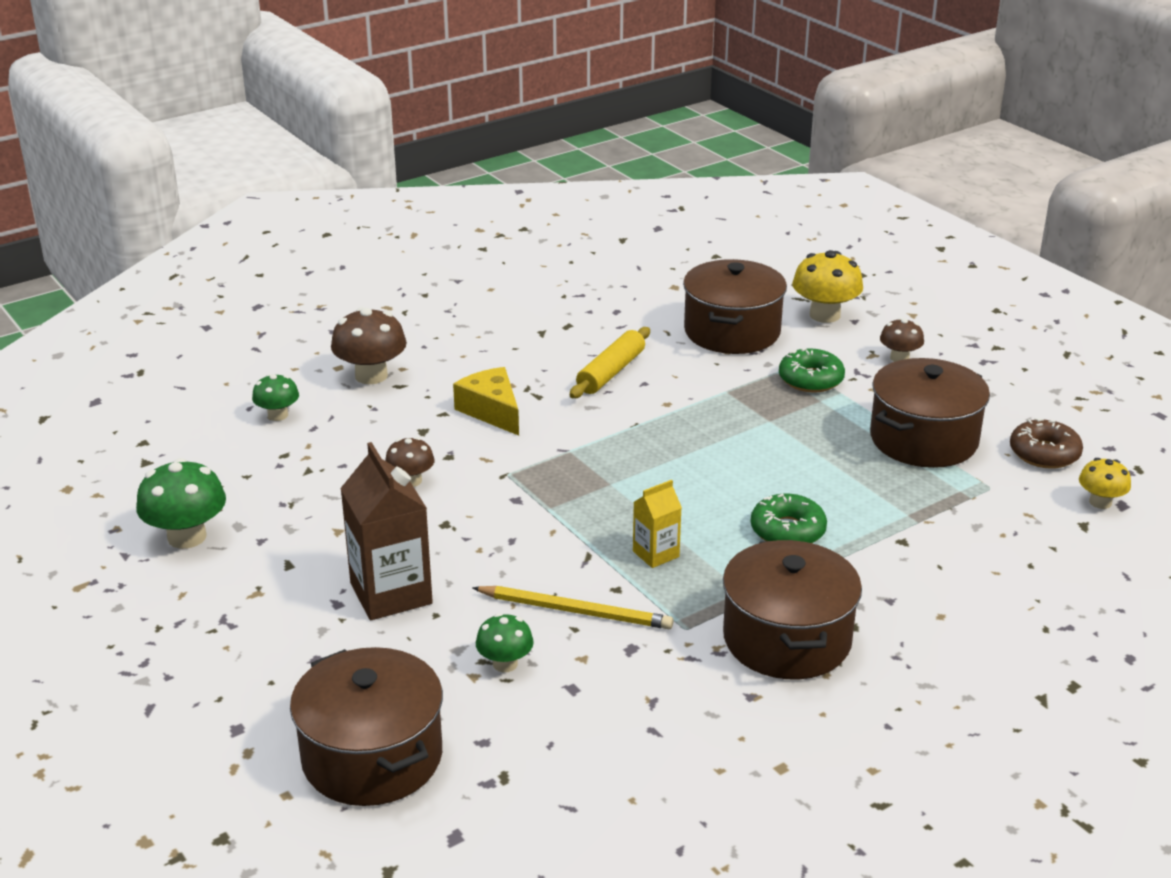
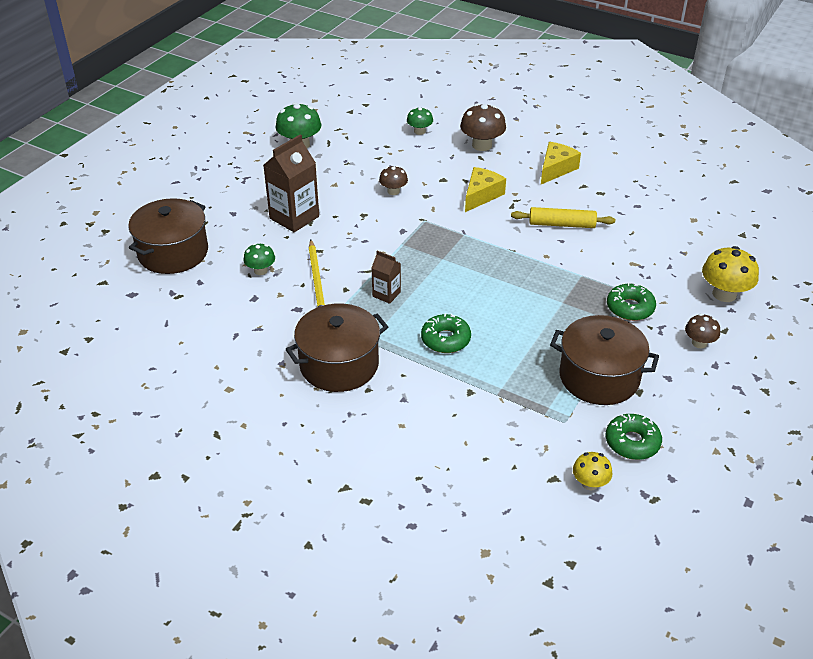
camera: 65 degrees right, 10 degrees up
yellow carton [633,480,682,568] -> brown carton [371,251,401,304]
brown pot [683,259,787,354] -> none
brown donut [1010,418,1083,469] -> green donut [606,414,662,460]
none -> yellow cheese [541,142,581,184]

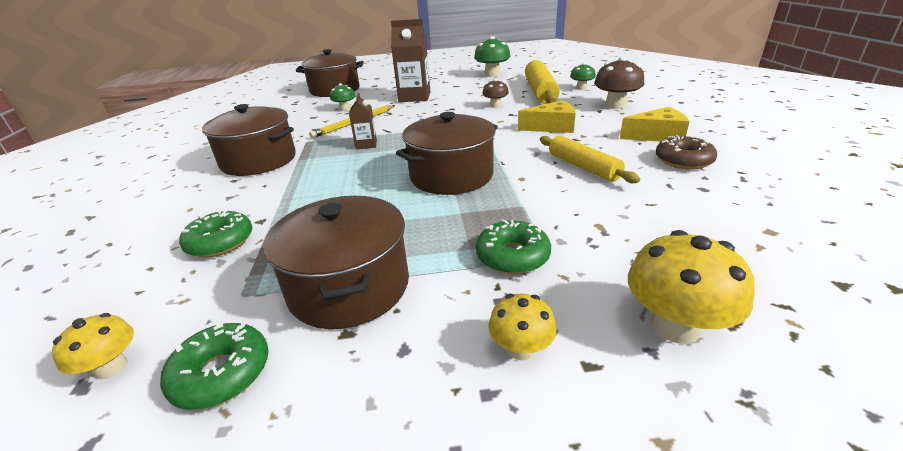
camera: 55 degrees right, 10 degrees down
green donut [421,313,471,353] -> green donut moved to [179,210,252,258]
brown mushroom [685,314,720,348] -> yellow mushroom [489,294,557,360]
none -> brown pot [396,112,498,195]
none -> yellow rolling pin [525,60,560,104]
none -> brown donut [656,135,717,170]

